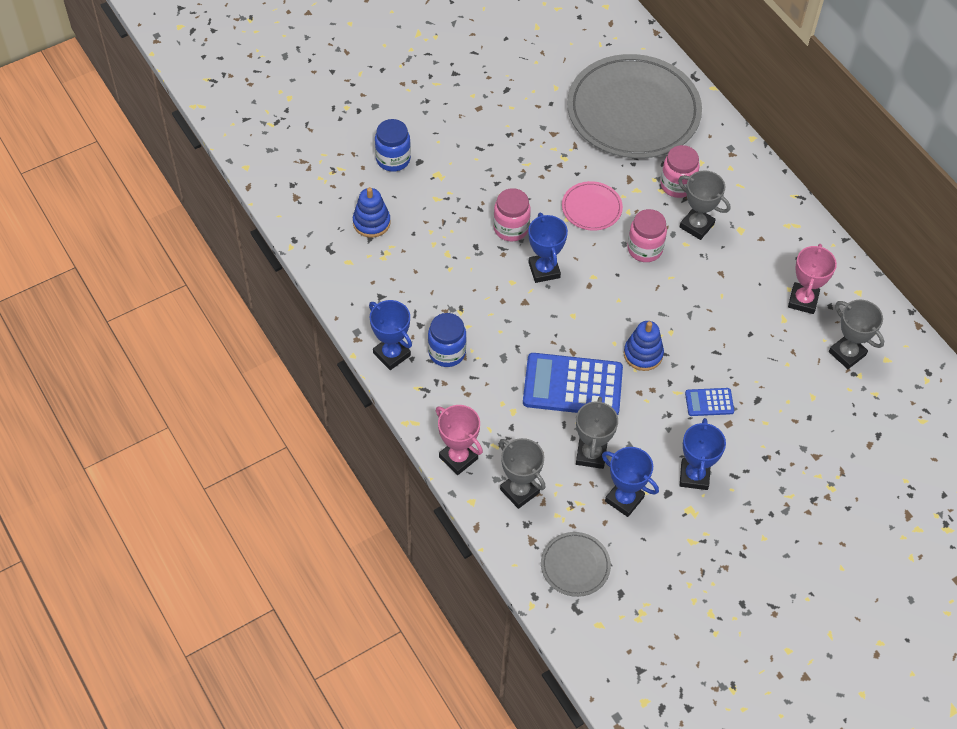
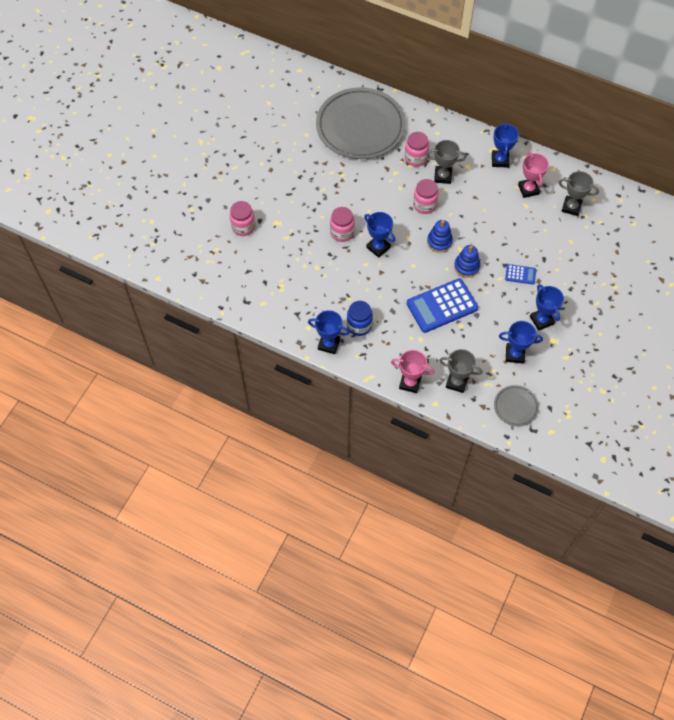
camera: 30 degrees left, 5 degrees up
blue stacking toy [353,187,391,238] -> blue stacking toy moved to [427,220,453,253]
blue jar [375,119,411,172] -> pink jar [230,201,255,236]
pink plate [562,181,623,231] -> none
grey trophy [576,397,618,469] -> none
blue calculator [685,388,734,416] -> blue calculator turned 135 degrees counterclockwise [505,264,536,285]
none -> blue trophy [492,122,519,167]

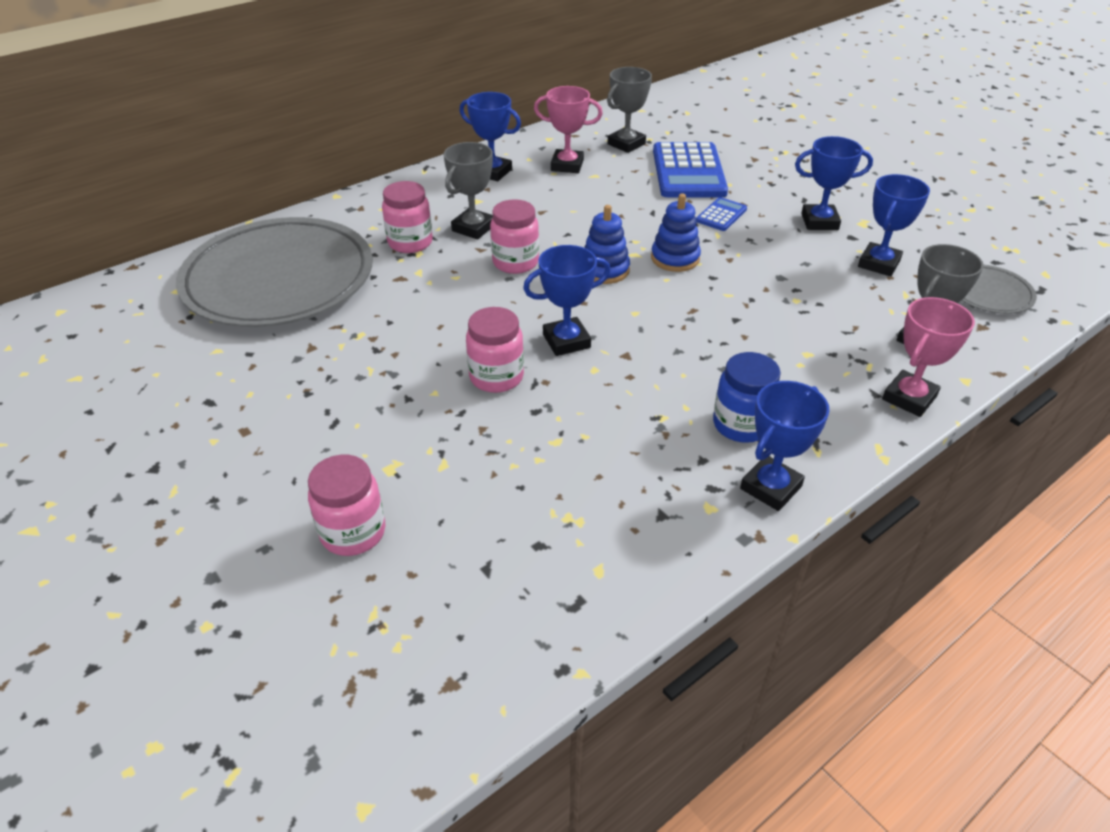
camera: 65 degrees left, 20 degrees down
blue calculator [407,278,478,333] -> blue calculator moved to [653,142,728,197]

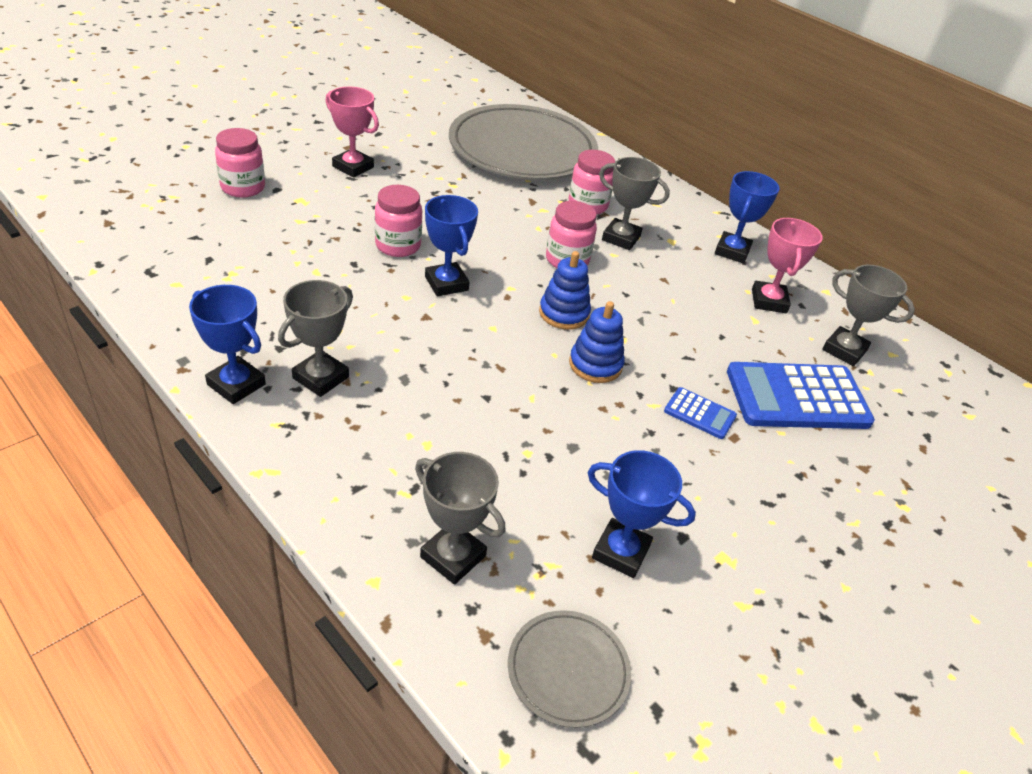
camera: 80 degrees right, 0 degrees up
blue jar [713,352,781,443] -> grey trophy [278,280,353,397]
blue trophy [795,136,873,230] -> none
pink trophy [882,297,975,417] -> pink trophy moved to [326,87,379,178]

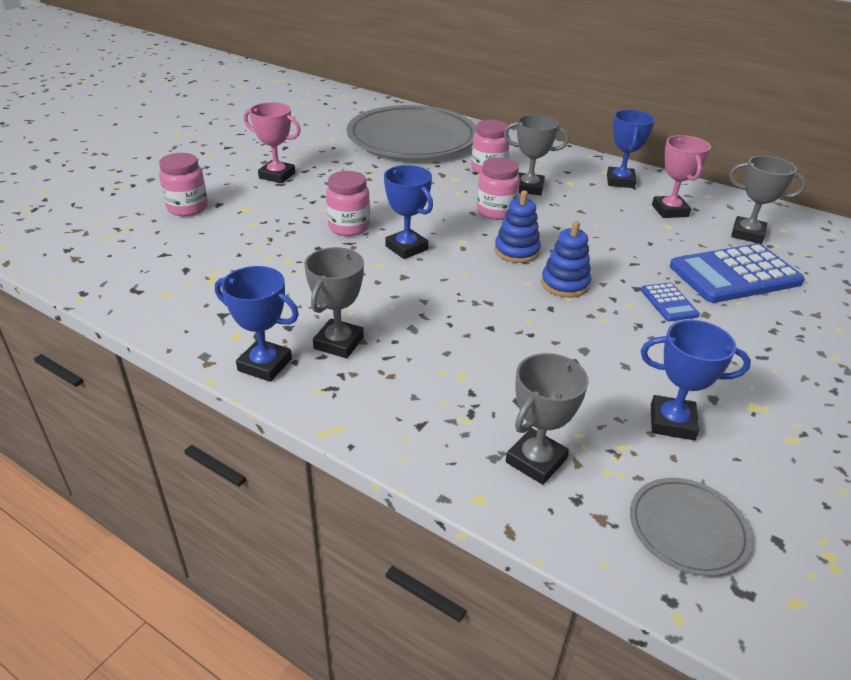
camera: 10 degrees left, 5 degrees down
grey trophy [415,452,505,585] -> grey trophy turned 75 degrees counterclockwise [506,353,589,485]
blue calculator [664,387,737,439] -> blue calculator turned 60 degrees clockwise [641,283,700,321]

